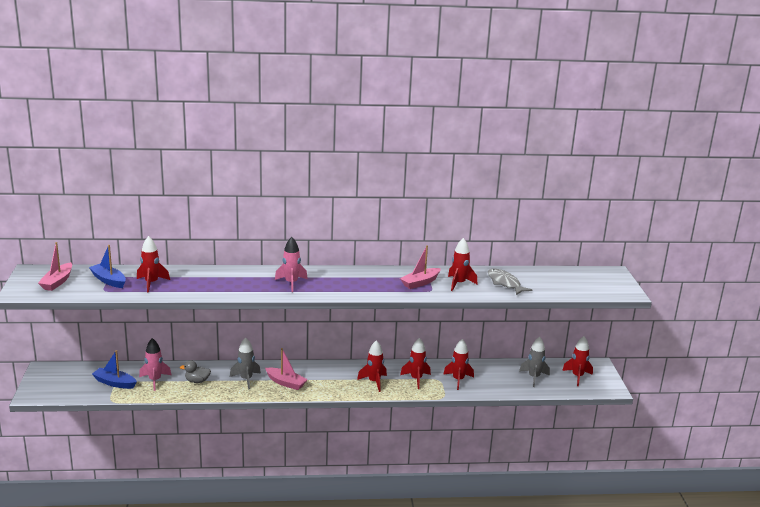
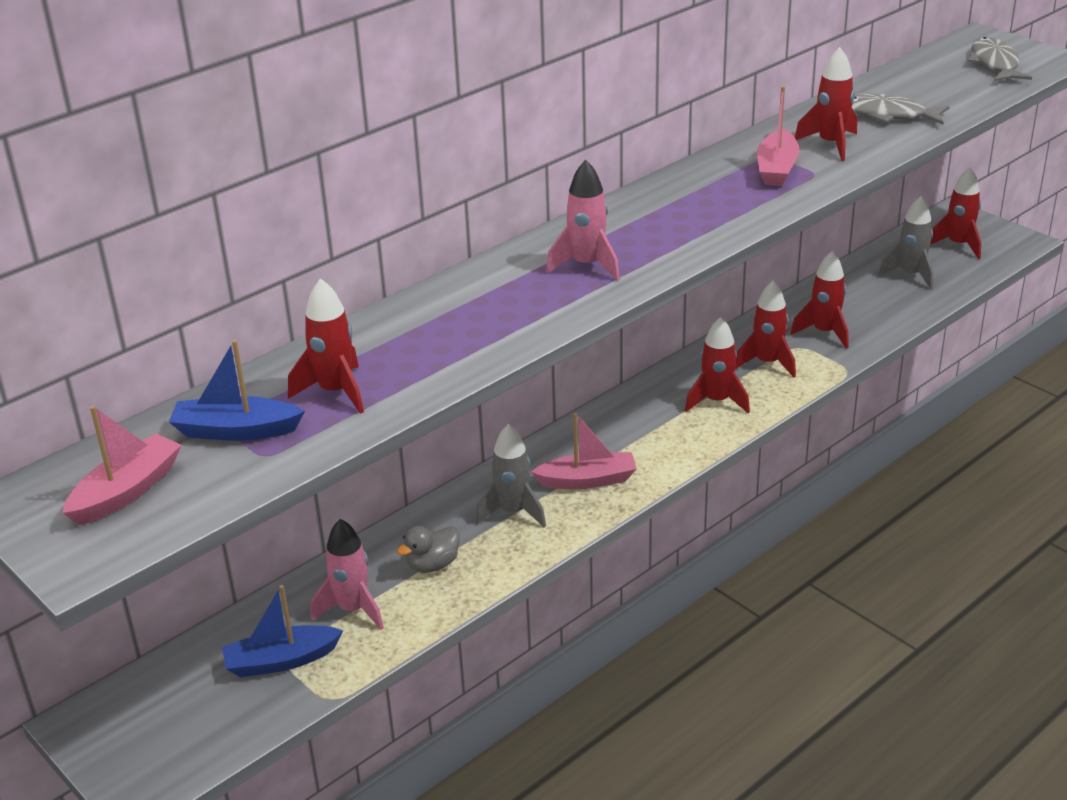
camera: 35 degrees left, 10 degrees up
pink boat [38,242,72,291] -> pink boat turned 120 degrees counterclockwise [63,406,182,525]
none -> grey fish [968,37,1032,81]

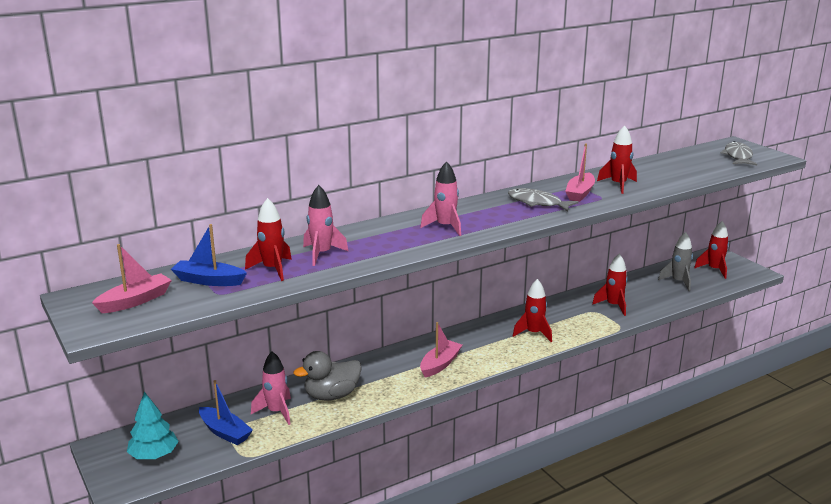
camera: 10 degrees right, 10 degrees down
blue boat [222,585,343,677] -> blue boat turned 135 degrees counterclockwise [199,380,253,445]
grey duck [397,526,460,573] -> grey duck [294,351,362,401], size x1.64
grey rocket [476,424,546,527] -> none
pink boat [531,412,637,489] -> pink boat turned 60 degrees counterclockwise [420,322,462,378]
red rocket [735,280,796,378] -> none
grey fish [852,93,949,124] -> grey fish moved to [508,188,578,212]
none -> turquoise tree [127,392,179,459]
none -> pink rocket [303,185,348,266]

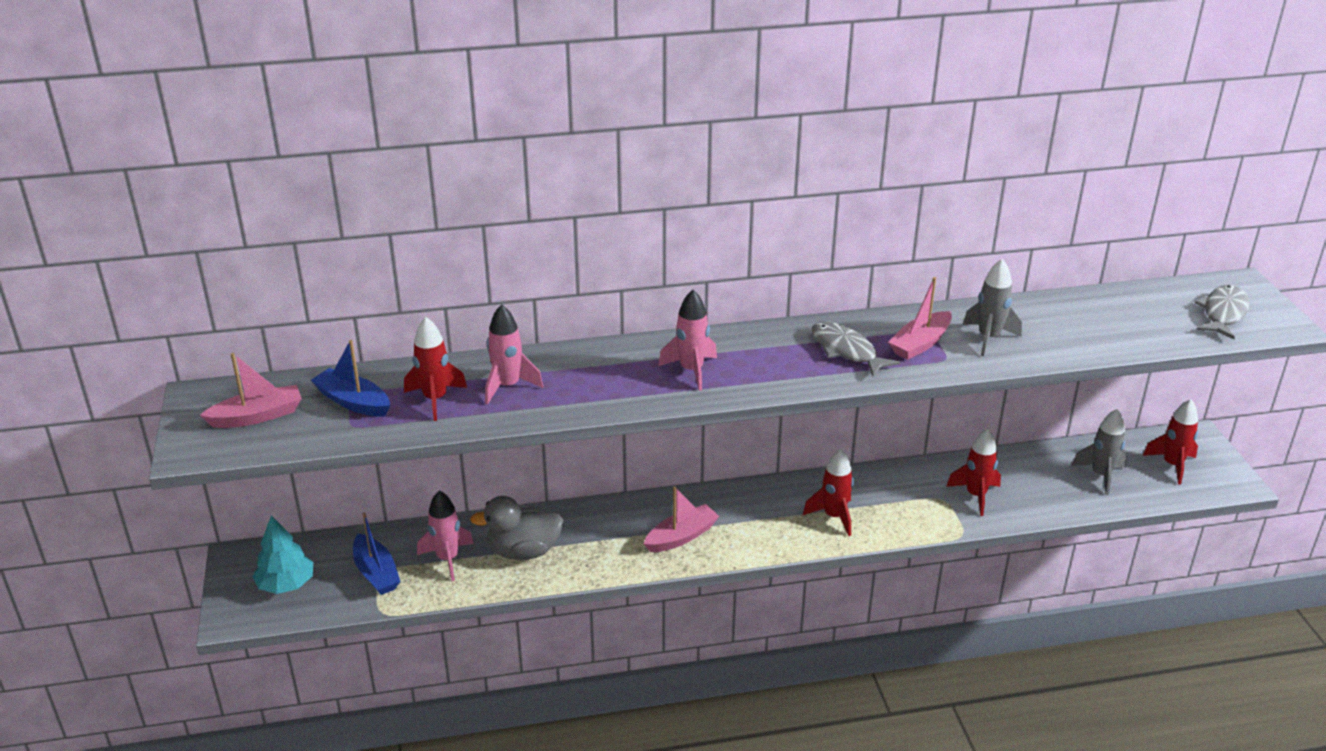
camera: 20 degrees right, 10 degrees up
red rocket [597,125,637,194] -> grey rocket [963,259,1022,356]

